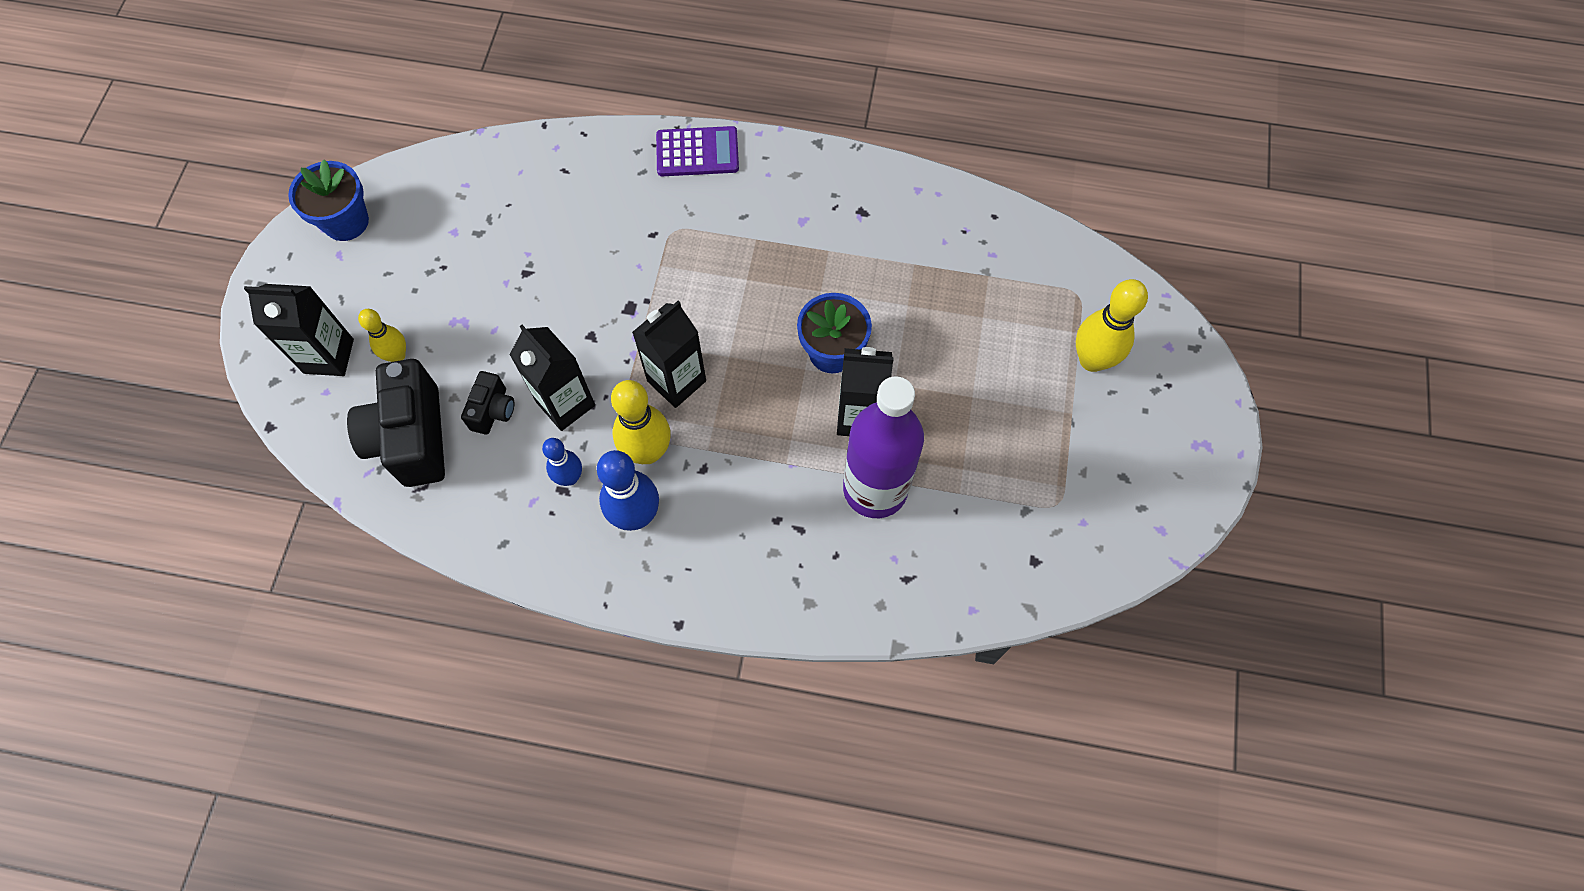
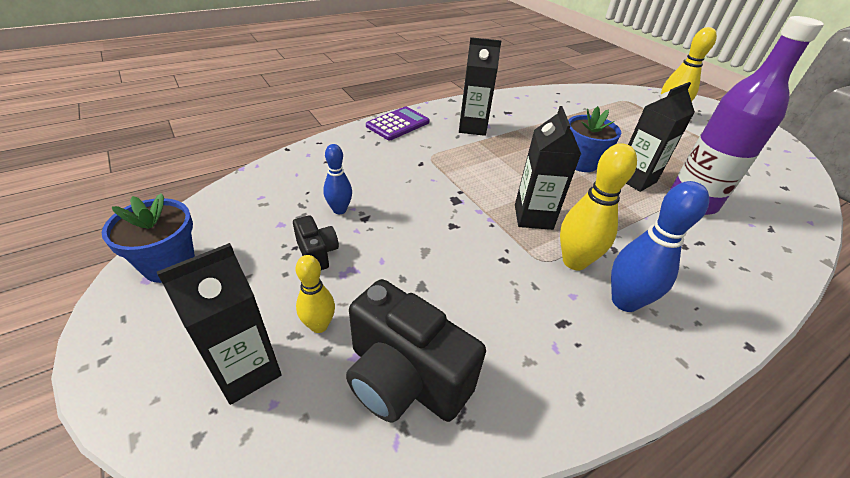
camera: 45 degrees left, 25 degrees down
black camera [461,371,514,435] -> black camera moved to [293,215,339,270]
black carton [510,325,595,431] -> black carton moved to [459,37,501,136]
blue bowling pin [542,438,582,486] -> blue bowling pin moved to [323,144,352,214]

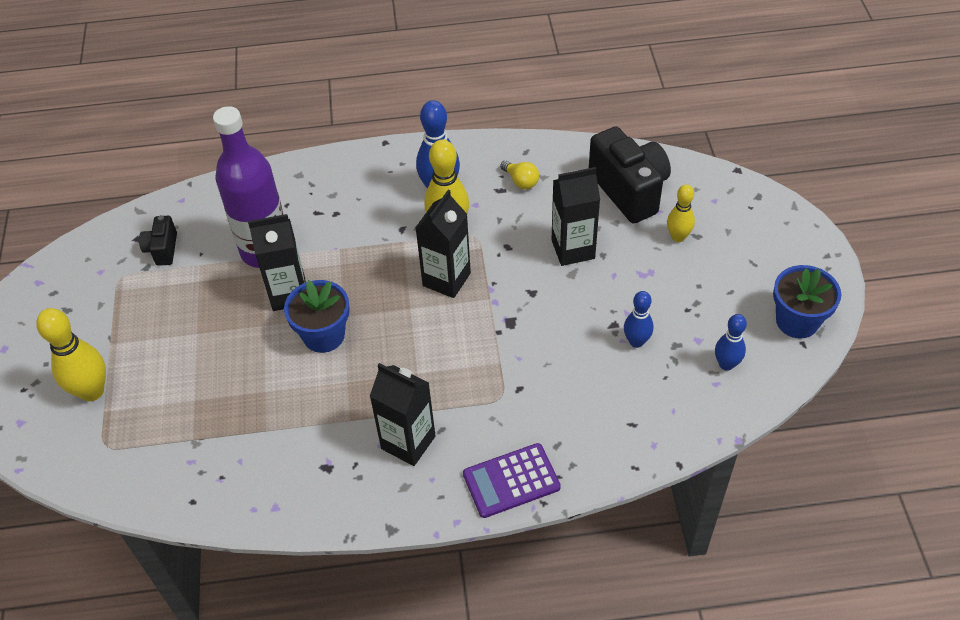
camera: 150 degrees left, 10 degrees up
black carton [157,243,282,405] -> black carton moved to [551,167,600,266]
black camera [293,215,339,270] -> black camera moved to [139,215,177,266]
none -> yellow light bulb [500,160,539,189]
none -> blue bowling pin [715,314,747,371]

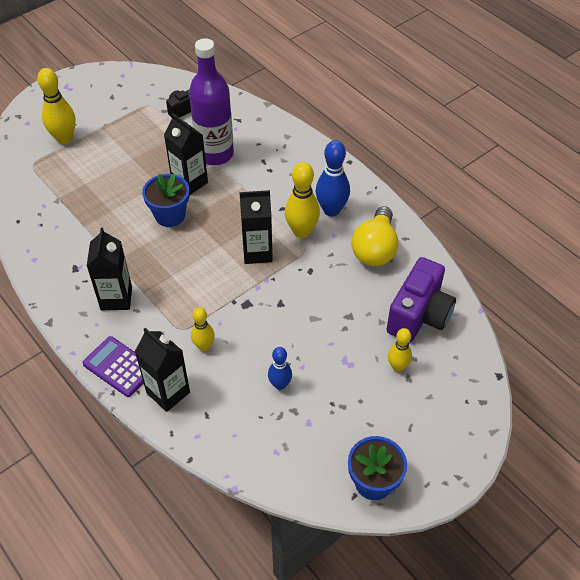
camera: 55 degrees right, 0 degrees up
yellow light bulb [500,160,539,189] -> yellow light bulb [351,206,398,266], size x2.05
black carton [551,167,600,266] -> black carton moved to [135,328,190,412]
black camera [589,127,671,223] -> purple camera [386,257,456,342]
blue bowling pin [715,314,747,371] -> none
none -> yellow bowling pin [191,307,215,351]

